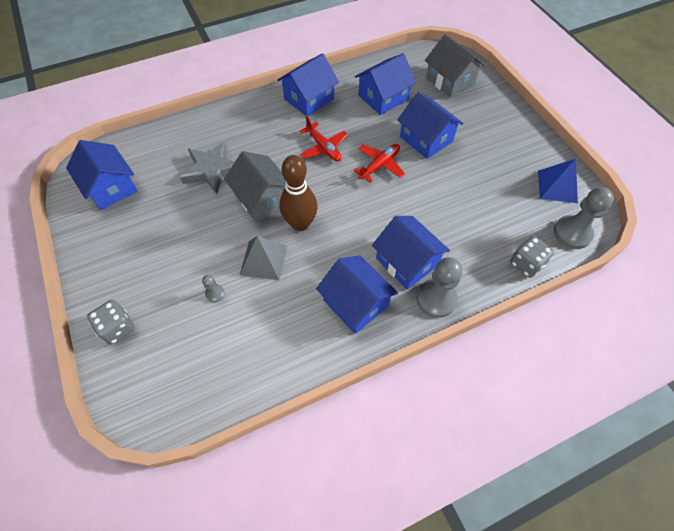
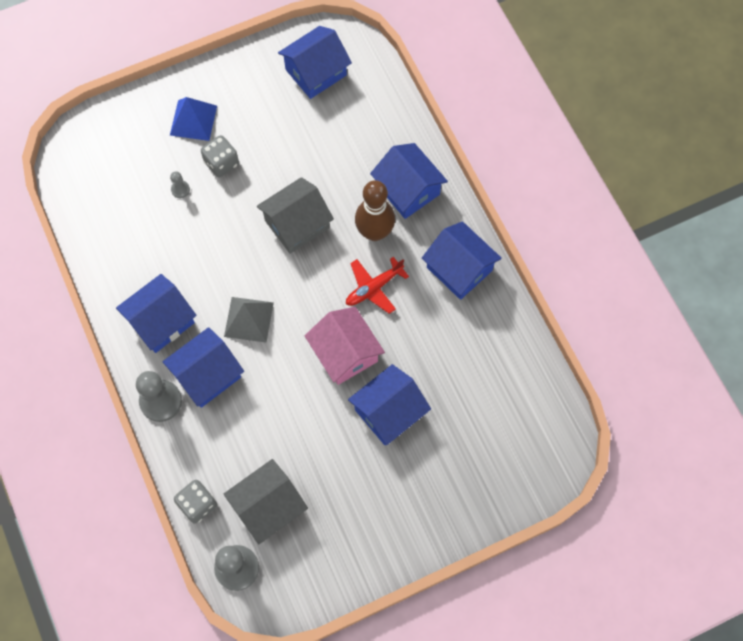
camera: 90 degrees right, 10 degrees up
grey dice [87,300,135,344] -> grey dice moved to [201,135,239,178]
grey star [180,141,235,194] -> none
grey pyramid [240,236,287,280] -> grey pyramid moved to [224,297,274,343]
brown bowling pin [279,155,318,231] -> brown bowling pin moved to [355,180,395,241]
red plane [353,144,405,183] -> pink house [305,307,385,385]
blue house [355,53,416,115] -> blue house moved to [370,143,448,219]
grey house [425,34,485,98] -> grey house moved to [224,459,308,544]
blue pyramid [538,159,578,203] -> blue pyramid moved to [170,97,217,141]

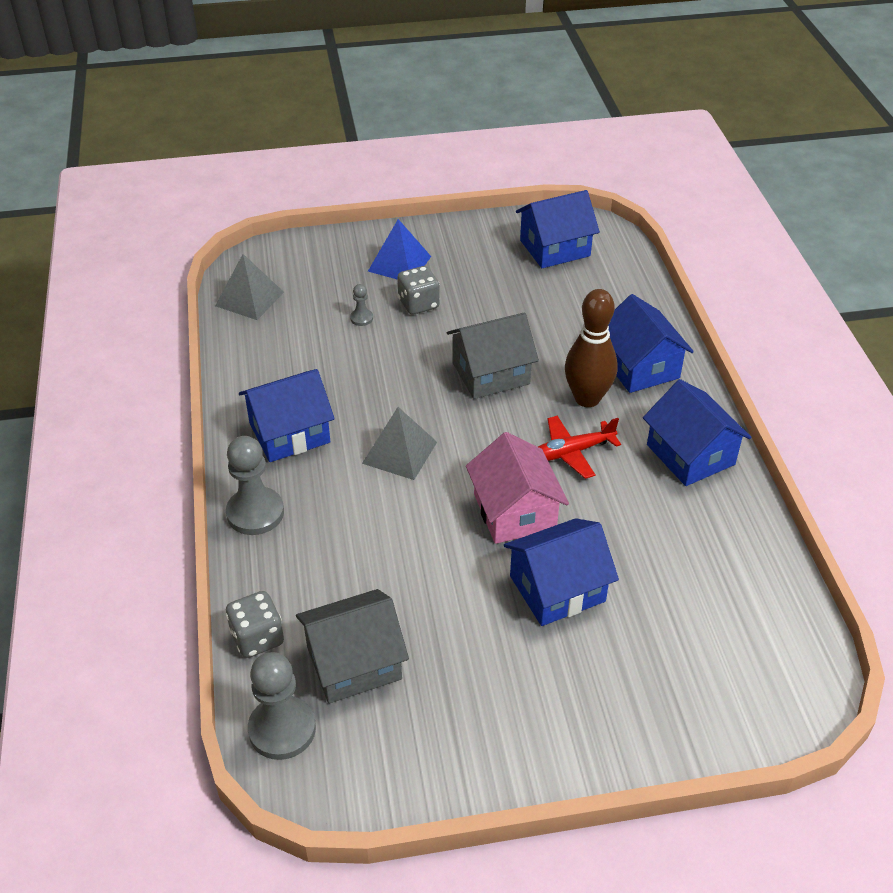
camera: 15 degrees right, 25 degrees down
blue house [163,327,244,408] -> none
none -> grey pyramid [215,254,284,320]

